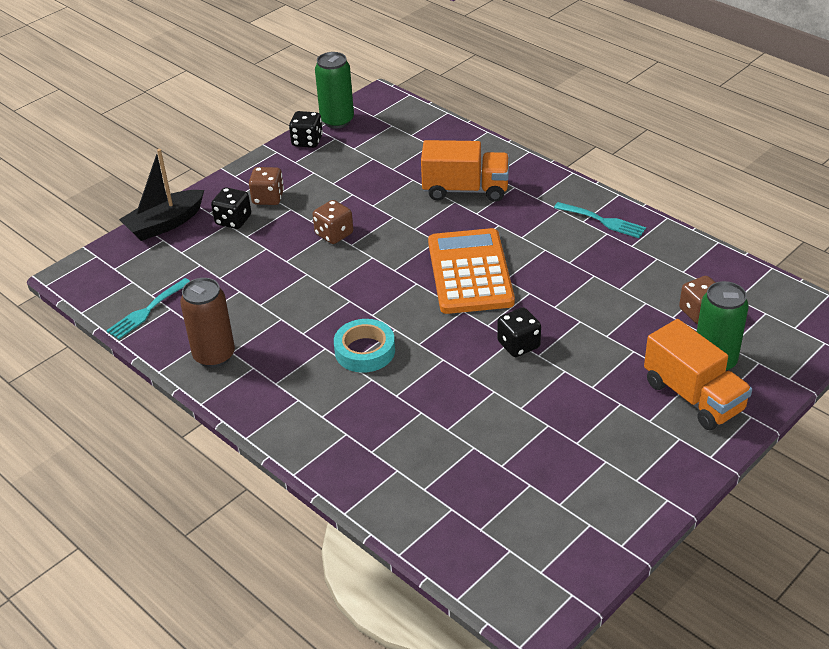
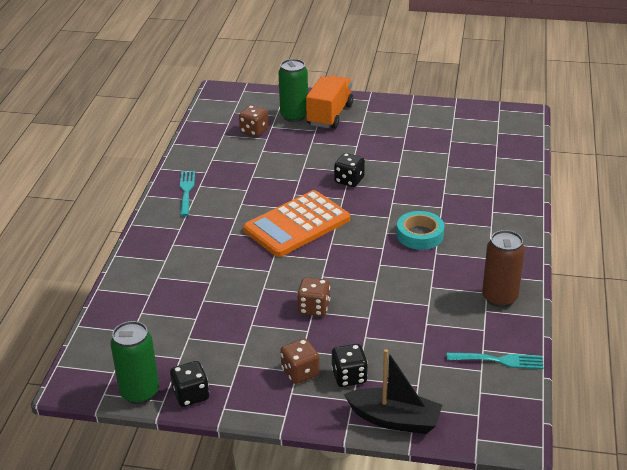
camera: 125 degrees left, 5 degrees down
orange truck [421,140,509,202] -> none

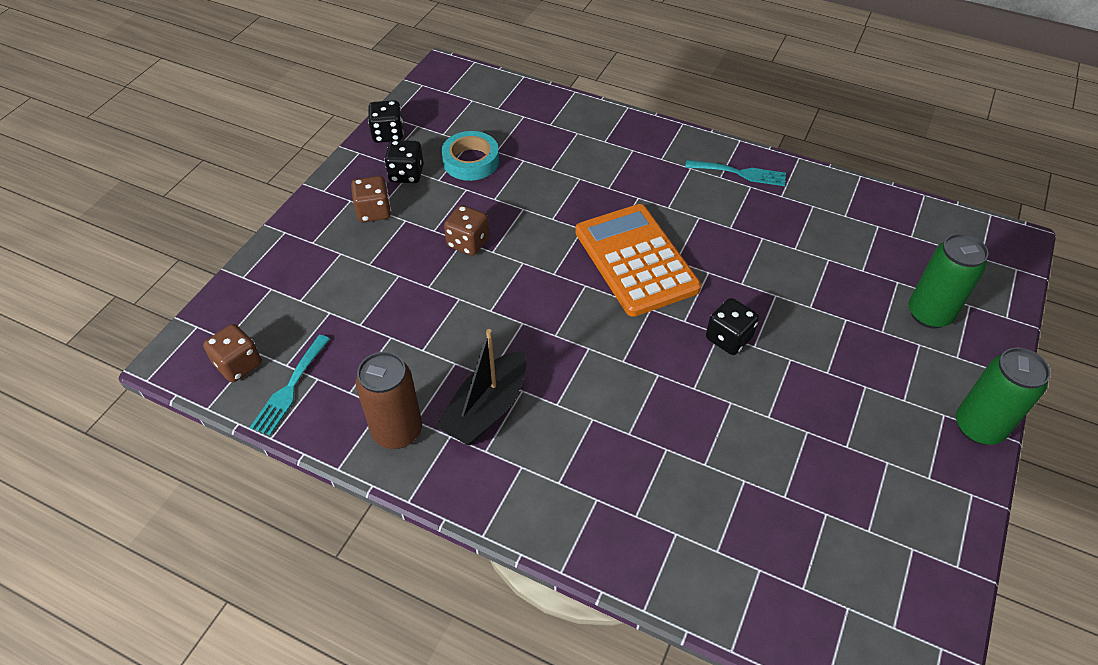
camera: 105 degrees right, 15 degrees up
green can [110,321,159,404] -> green can moved to [956,348,1050,445]
brown dice [239,105,269,137] -> brown dice moved to [203,324,262,382]
orange truck [306,75,353,129] -> none
black dice [331,344,368,387] -> black dice moved to [385,140,424,183]
black boat [344,349,442,434] -> black boat moved to [436,329,526,445]
turquoise tape [396,211,444,250] -> turquoise tape moved to [442,131,499,181]

